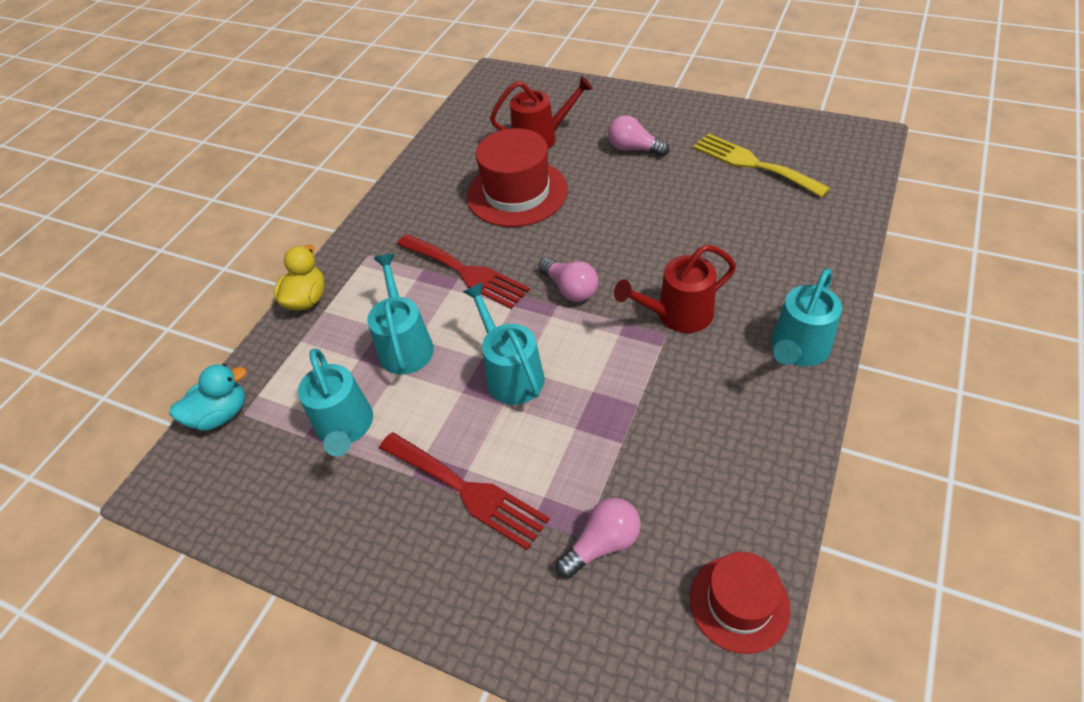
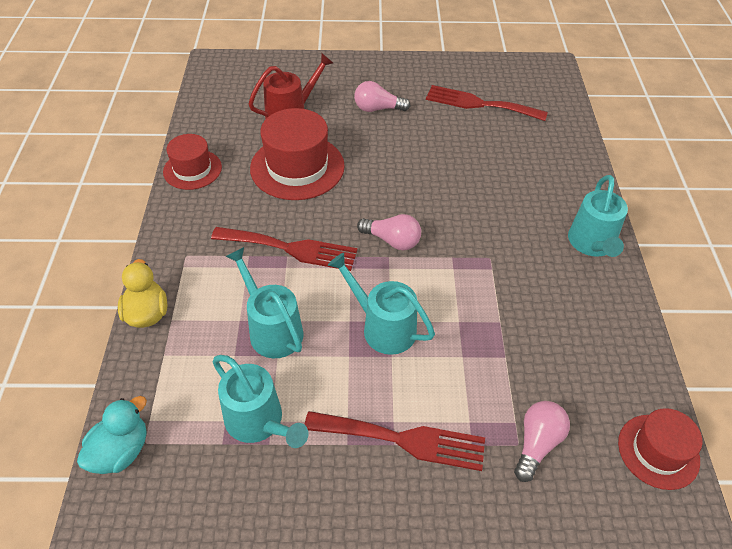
camera: 30 degrees left, 0 degrees up
red watering can [614,245,736,333] -> none
yellow fork [693,133,830,198] -> red fork [426,85,548,121]
none -> red hat [163,134,222,190]

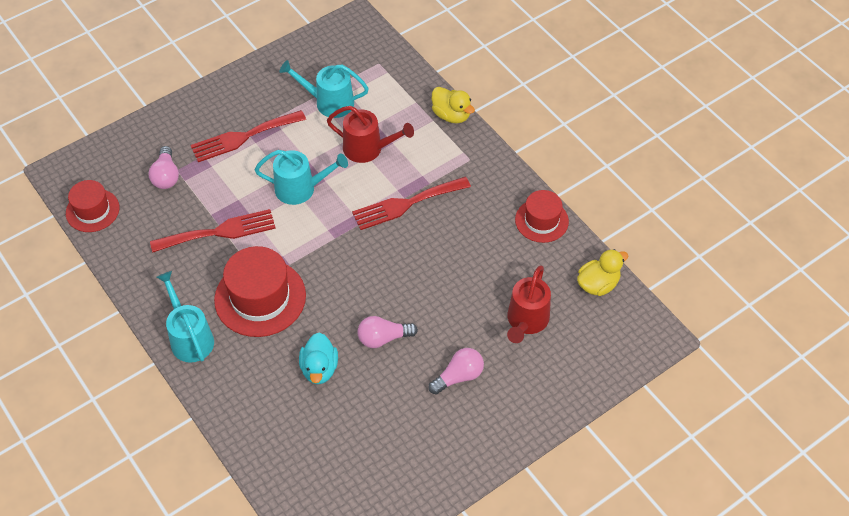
camera: 145 degrees right, 5 degrees up
turquoise duck [77,396,147,474] -> turquoise duck moved to [299,333,338,384]
turquoise watering can [226,247,303,358] -> red watering can [327,106,414,163]
red hat [250,108,345,200] -> red hat moved to [214,246,306,337]
pink light bulb [357,214,421,250] -> pink light bulb moved to [357,316,418,348]
red fork [426,85,548,121] -> red fork moved to [150,209,276,253]
none -> yellow duck [577,249,628,296]

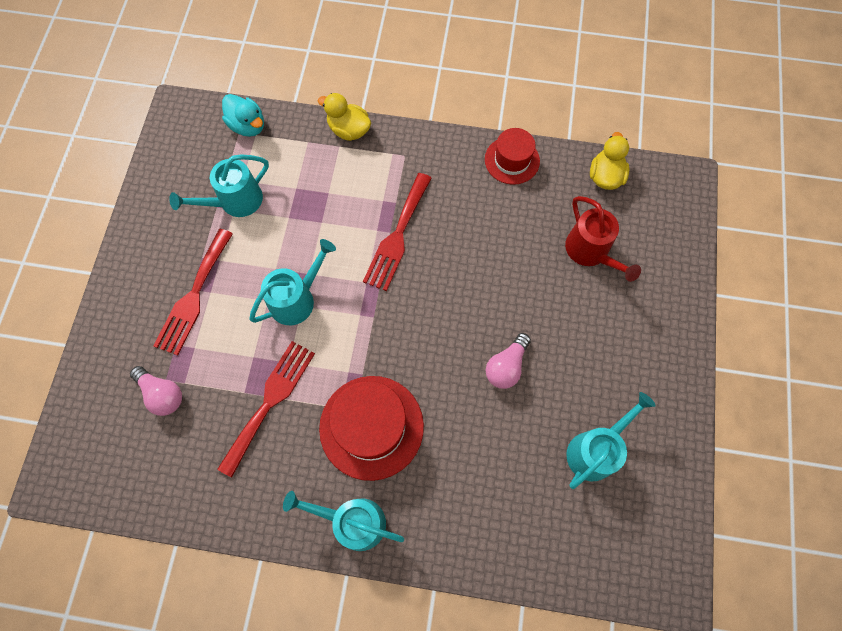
camera: 45 degrees left, 15 degrees up
red hat [66,180,119,232] -> none
turquoise duck [299,333,338,384] -> turquoise duck moved to [222,94,264,137]
red watering can [327,106,414,163] -> none
pink light bulb [429,348,484,394] -> none
yellow duck [432,87,475,123] -> yellow duck turned 150 degrees counterclockwise [318,93,371,141]
none -> turquoise watering can [566,392,656,489]

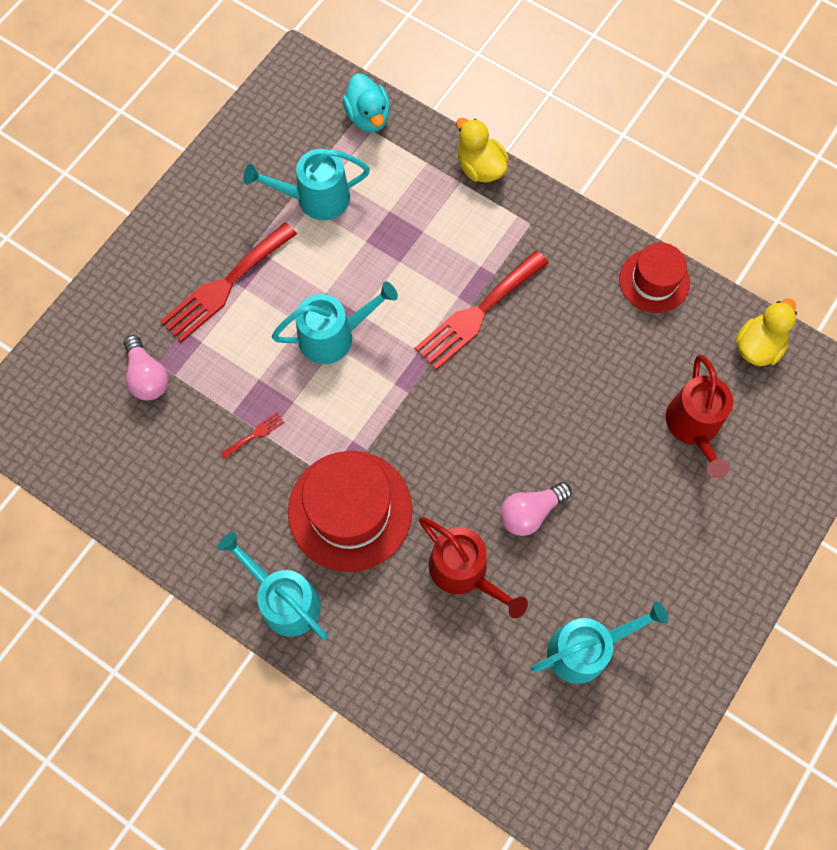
camera: 25 degrees right, 0 degrees up
red fork [218,341,315,478] -> red fork [221,412,284,459], size x0.41
none -> red watering can [419,517,528,619]

